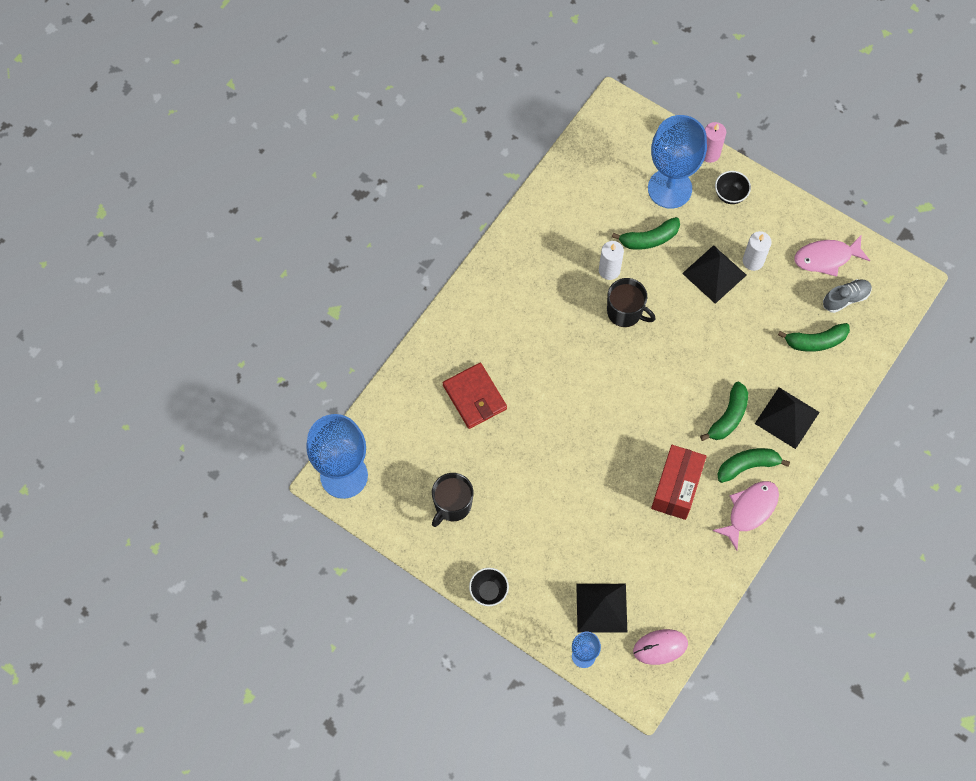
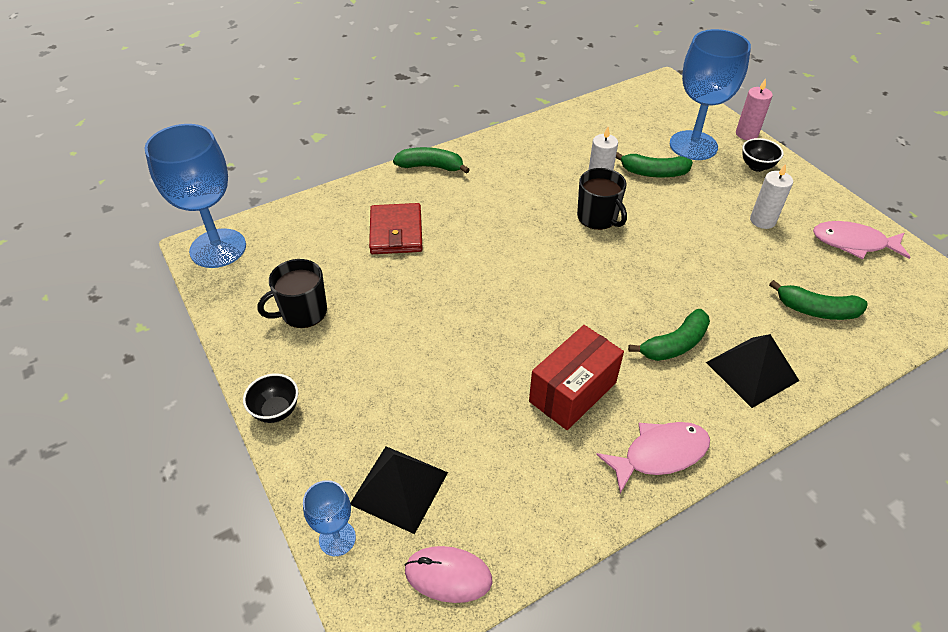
camera: 25 degrees right, 20 degrees down
black pyramid [682,245,746,304] -> none
green banana [717,448,790,483] -> green banana moved to [393,147,470,174]
grey shoe [823,279,872,313] -> none

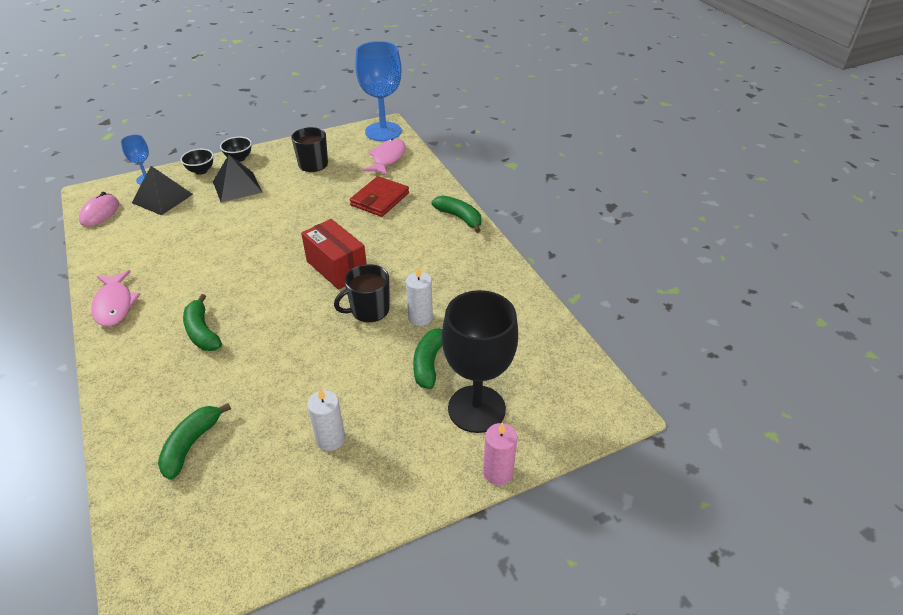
camera: 95 degrees right, 5 degrees down
red wallet [369,203,423,254] -> red wallet turned 60 degrees counterclockwise [350,176,409,217]
green banana [393,147,470,174] -> green banana turned 60 degrees counterclockwise [432,195,481,233]
red box [529,325,624,430] -> red box moved to [301,219,367,290]
blue goblet [670,29,751,160] -> black goblet [442,290,518,433]
black pyramid [706,334,799,408] -> black pyramid moved to [213,155,263,203]
black bowl [742,138,784,172] -> black bowl moved to [180,149,213,175]
pink fish [813,221,910,259] -> pink fish moved to [363,139,406,175]

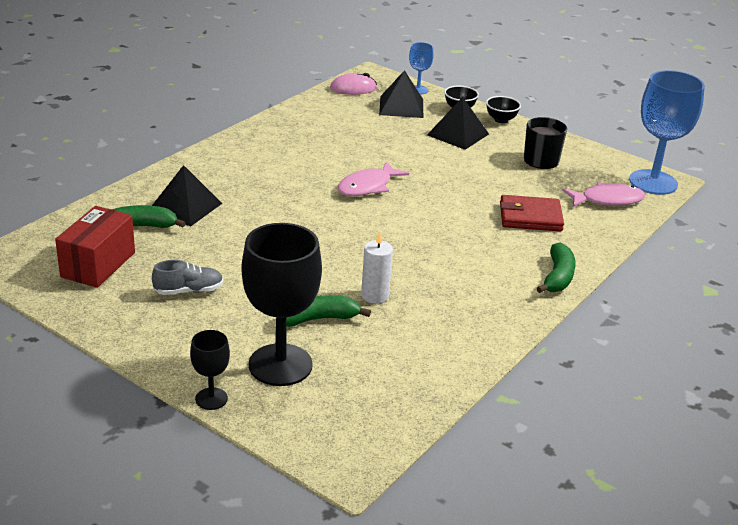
camera: 60 degrees right, 10 degrees down
pink fish [91,270,141,327] -> pink fish moved to [338,162,409,196]
green banana [183,294,222,351] -> none
red box [301,219,367,290] -> red box moved to [55,206,135,288]
white candle [308,389,345,451] -> grey shoe [152,260,223,295]
black mug [334,264,390,322] -> none
pink candle [483,422,518,485] -> black goblet [190,330,230,410]
none -> black pyramid [152,165,222,226]

